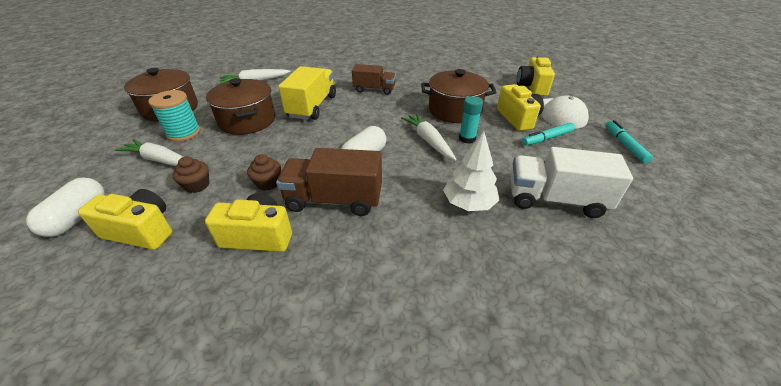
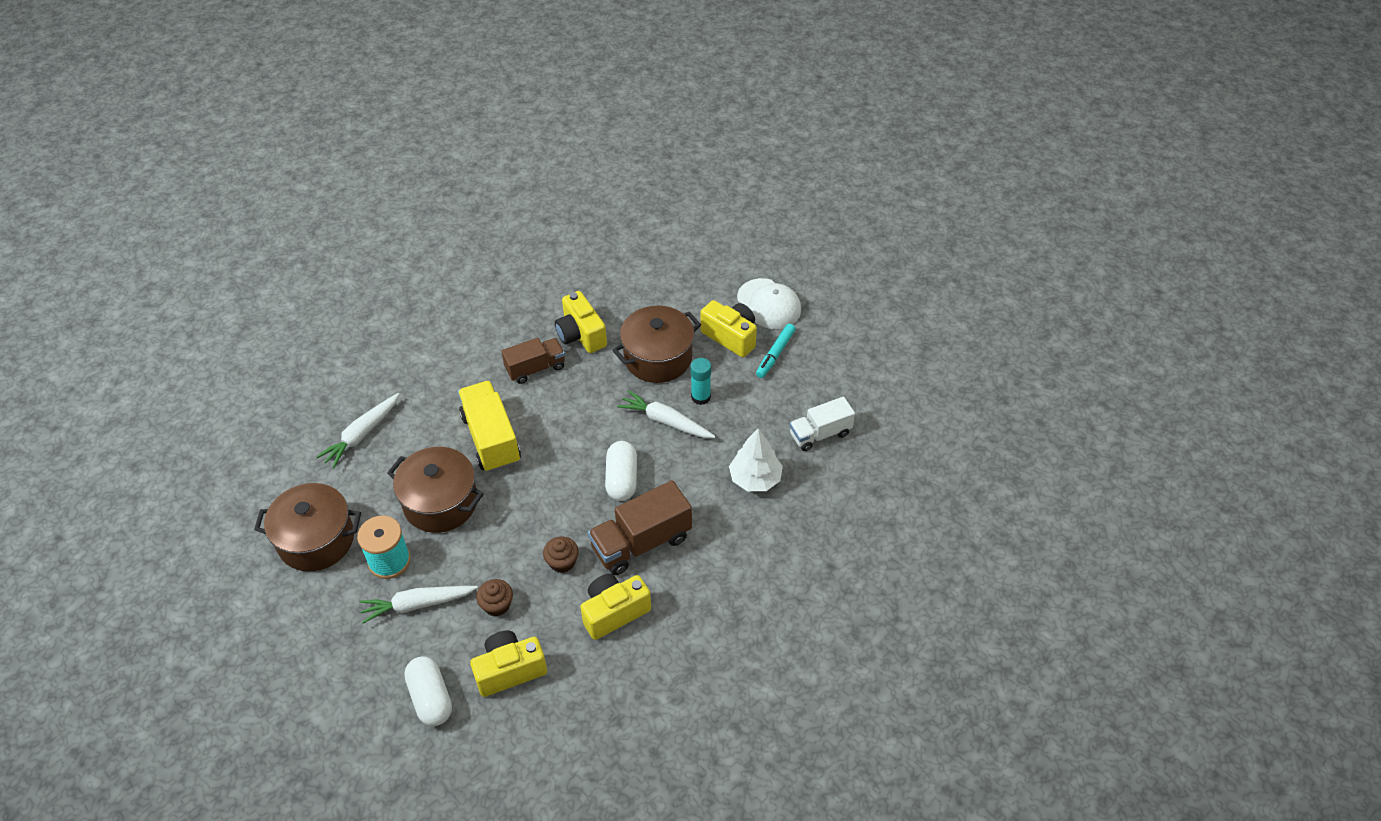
camera: 35 degrees left, 10 degrees up
white truck [510,147,633,218] -> white truck [789,397,855,451], size x0.66
yellow camera [517,55,555,96] -> yellow camera moved to [555,291,607,353]
turquoise marker [605,120,653,163] -> none

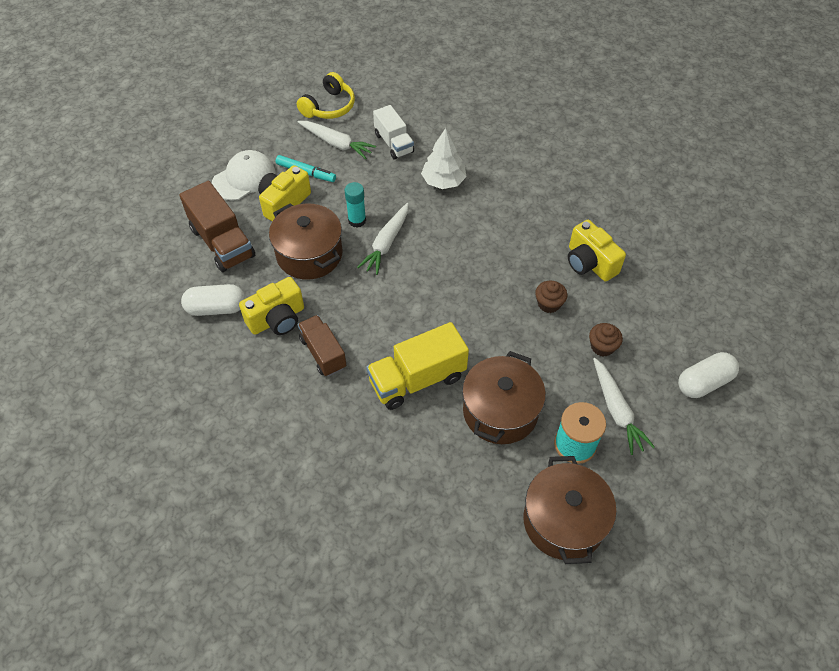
camera: 95 degrees left, 5 degrees up
white carrot [316,393,399,469] -> white carrot moved to [297,121,376,159]
yellow camera [470,631,547,697] -> none
brown truck [588,480,692,575] -> brown truck moved to [179,181,255,272]
white capsule [605,441,637,501] -> white capsule moved to [181,284,245,316]
none -> yellow headphones [297,72,355,119]

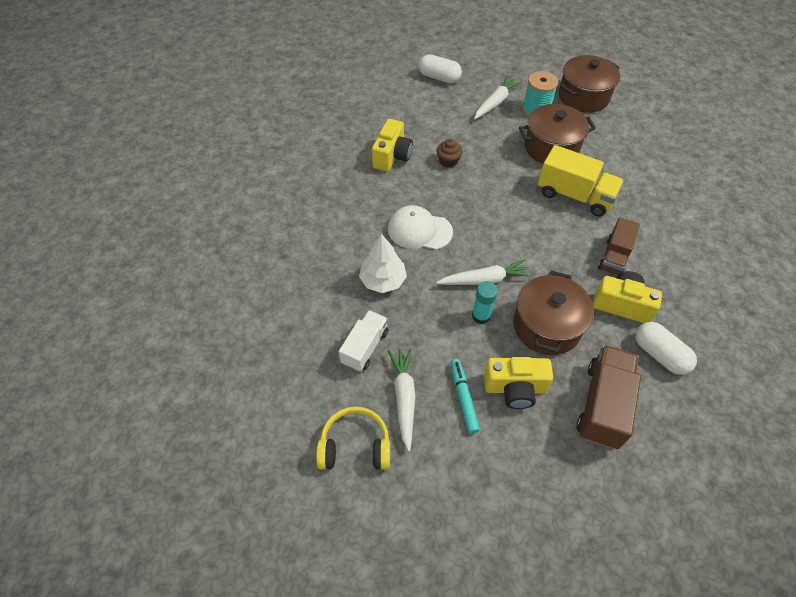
camera: 125 degrees left, 0 degrees up
white cap [212,150,275,201] -> white cap moved to [388,205,453,250]
brown cupcake [589,323,623,357] -> none

